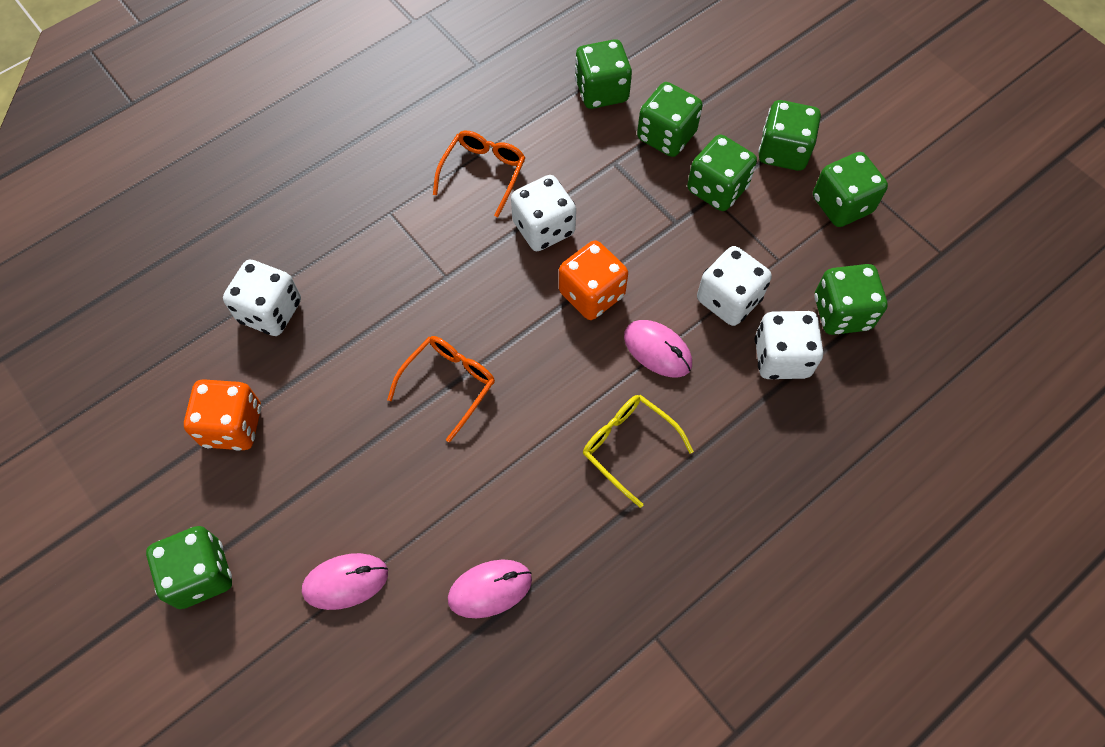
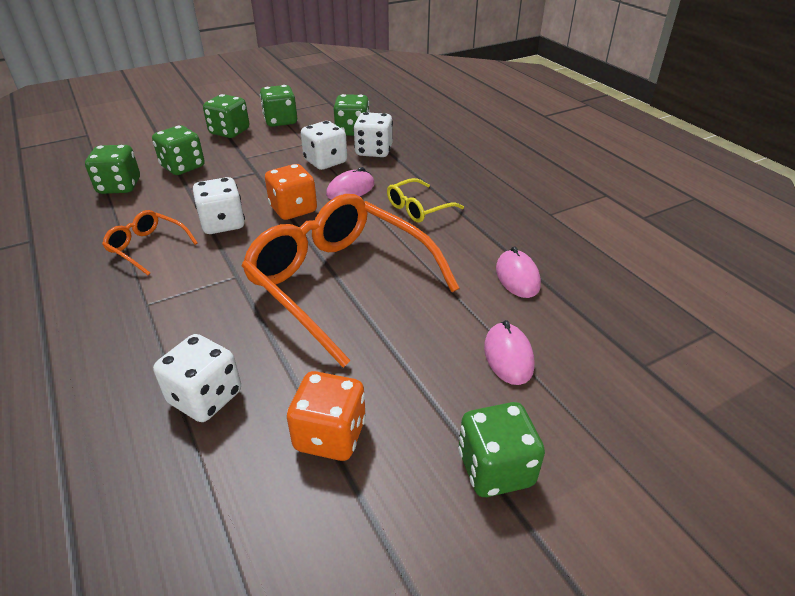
camera: 80 degrees left, 25 degrees down
orange glasses [387,336,495,443] -> orange glasses [242,194,459,368], size x2.22
green dice [687,134,757,211] -> none

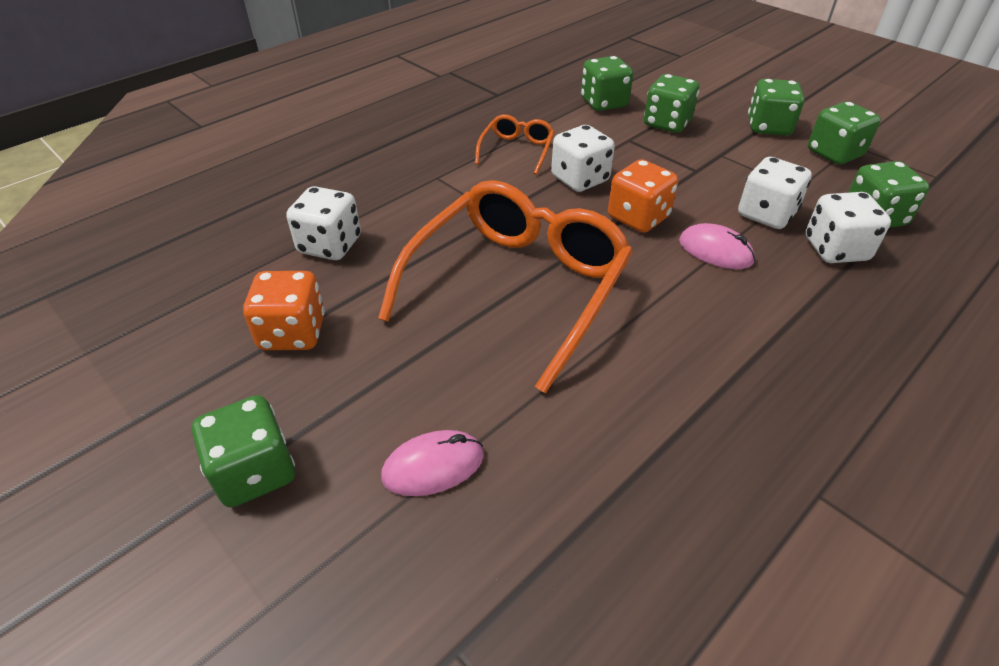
camera: 75 degrees right, 5 degrees up
yellow glasses [387,178,464,223] -> none
pink mouse [496,246,541,298] -> none

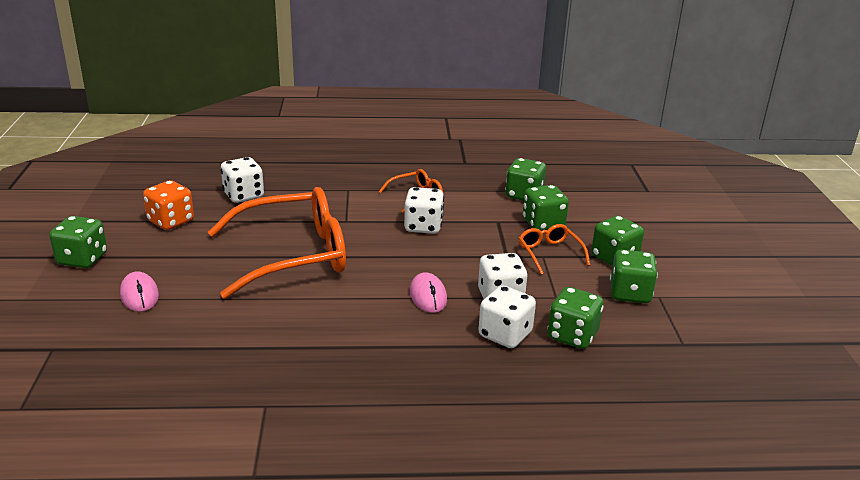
camera: 40 degrees right, 15 degrees down
pink mouse [381,430,484,496] -> pink mouse turned 45 degrees clockwise [120,271,159,312]
orange dice [608,159,678,233] -> none
none -> orange glasses [519,224,590,275]

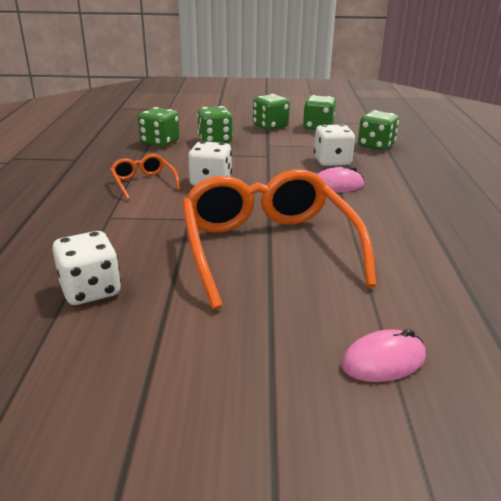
camera: 85 degrees left, 0 degrees up
green dice [49,216,107,268] -> none
orange dice [143,180,194,230] -> none
white dice [478,285,536,348] -> none
orange glasses [519,224,590,275] -> none

